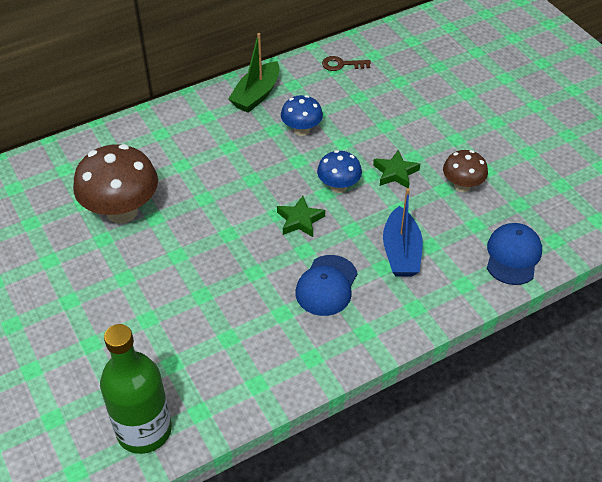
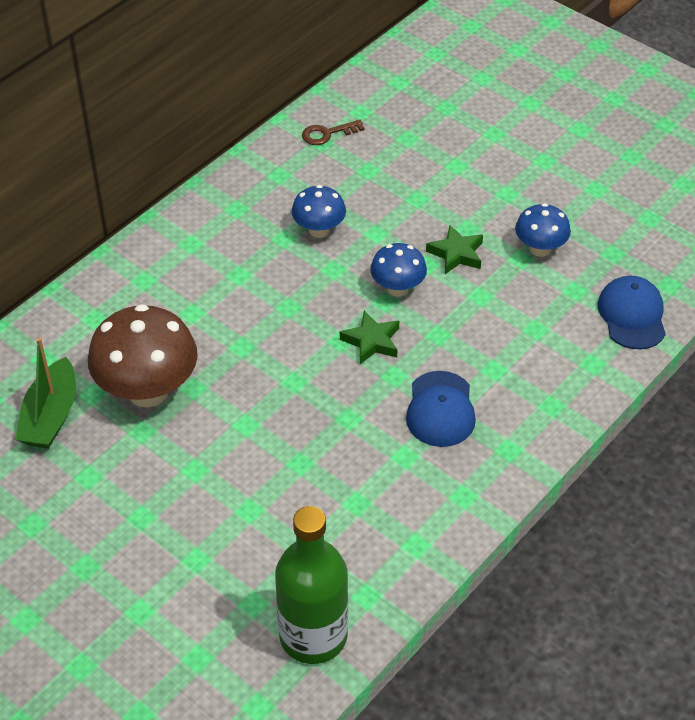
camera: 20 degrees left, 0 degrees up
green boat [228,33,280,113] -> green boat moved to [15,337,76,449]
blue boat [383,188,423,277] -> none
brown mushroom [443,150,488,192] -> blue mushroom [515,203,571,257]

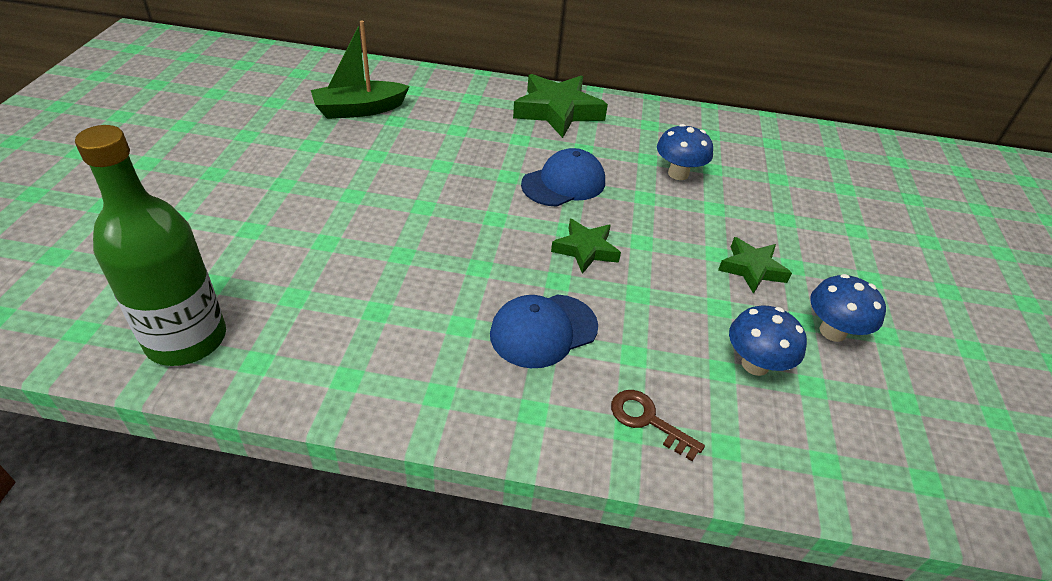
camera: 55 degrees right, 5 degrees down
brown mushroom [88,304,198,407] -> none
brown key [302,120,365,145] -> brown key moved to [611,390,705,461]
blue mushroom [370,243,427,297] -> blue mushroom moved to [729,305,807,376]
blue cap [598,276,666,349] -> blue cap moved to [521,148,605,207]
none -> green star [513,74,608,138]

